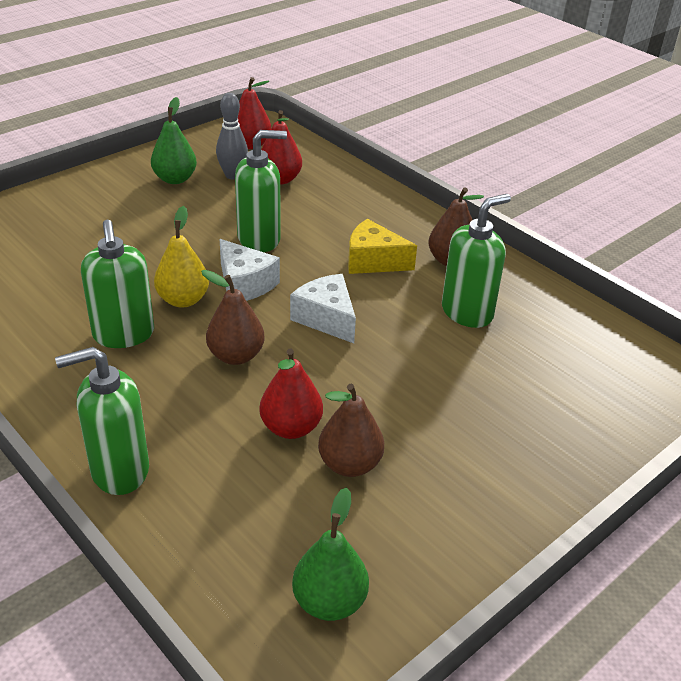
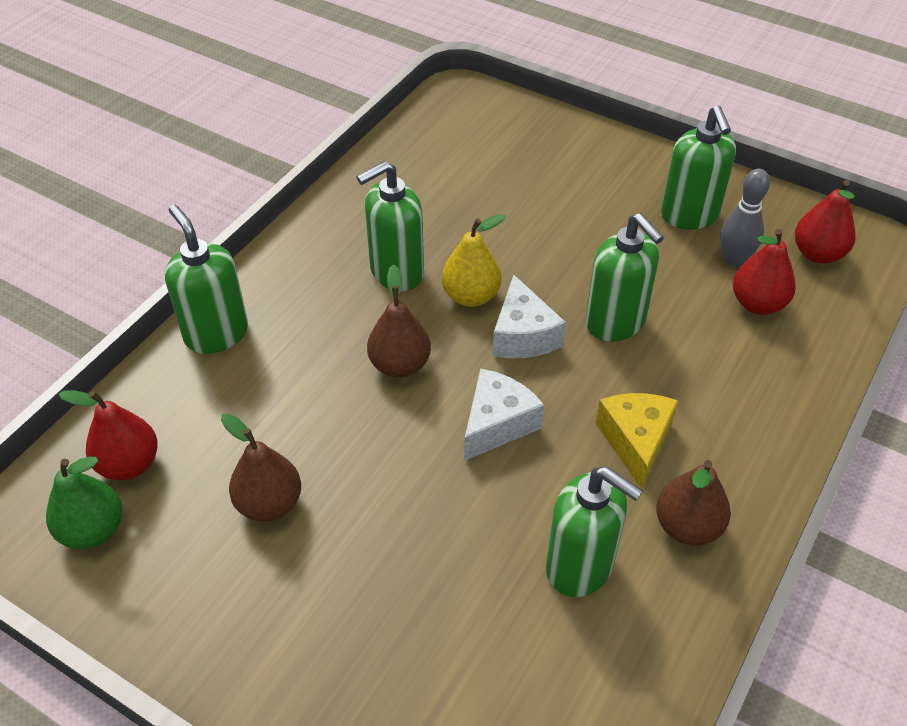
camera: 75 degrees right, 10 degrees up
green pear [151,97,197,184] -> green soap dispenser [661,106,736,230]
white cheese [220,239,280,301] -> white cheese turned 45 degrees counterclockwise [493,275,566,358]
red pear [259,349,323,439] -> red pear moved to [58,390,158,480]

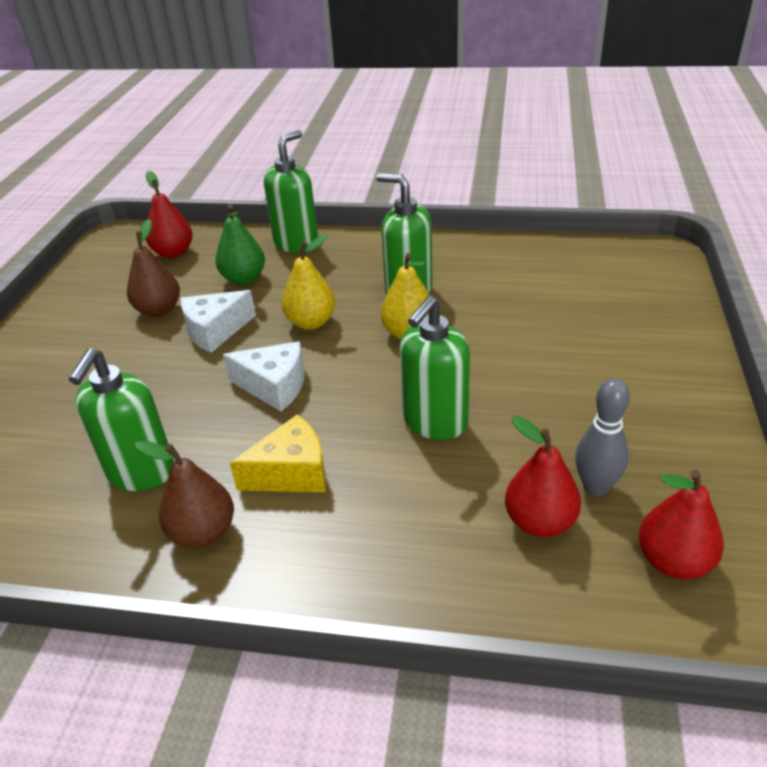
camera: 70 degrees right, 10 degrees down
green pear [46,457,123,549] -> green pear moved to [216,204,265,285]
brown pear [367,265,431,378] -> yellow pear [282,234,335,330]
white cheese [493,275,566,358] -> white cheese moved to [181,290,256,353]
green soap dispenser [661,106,736,230] -> none

